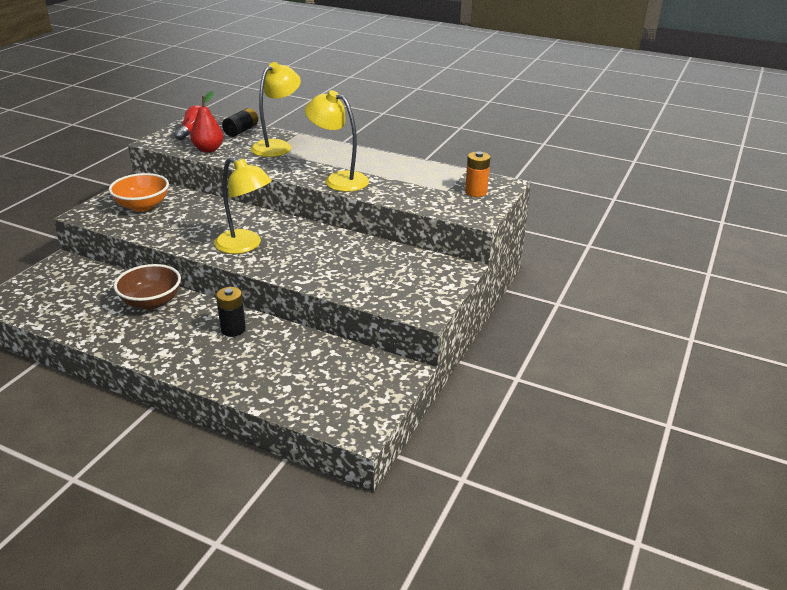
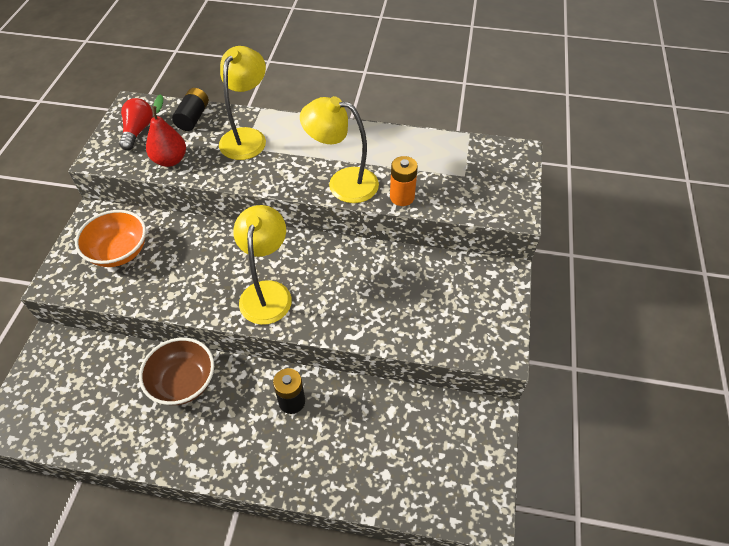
camera: 15 degrees left, 20 degrees up
yellow lamp [214,157,272,254] -> yellow lamp turned 105 degrees counterclockwise [233,205,292,325]
orange battery [465,151,490,197] -> orange battery moved to [390,156,418,206]

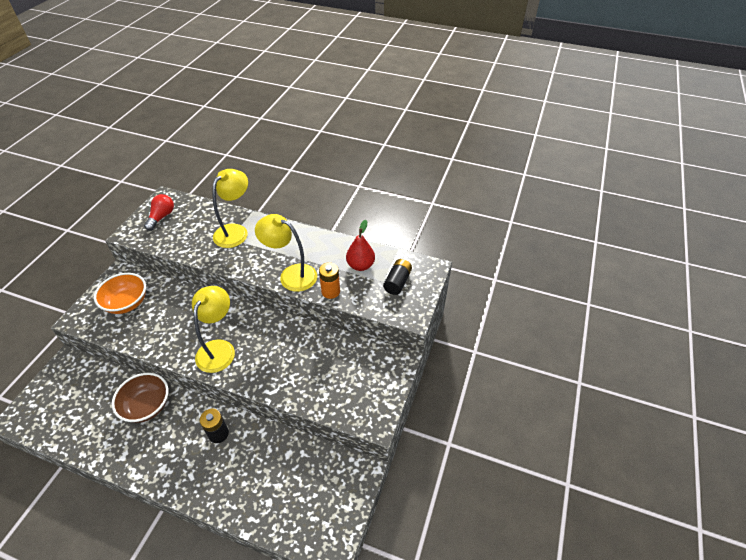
camera: 10 degrees right, 5 degrees down
red pear [146,94,186,167] -> red pear moved to [346,220,375,271]
black battery [172,88,209,131] -> black battery moved to [383,259,412,295]

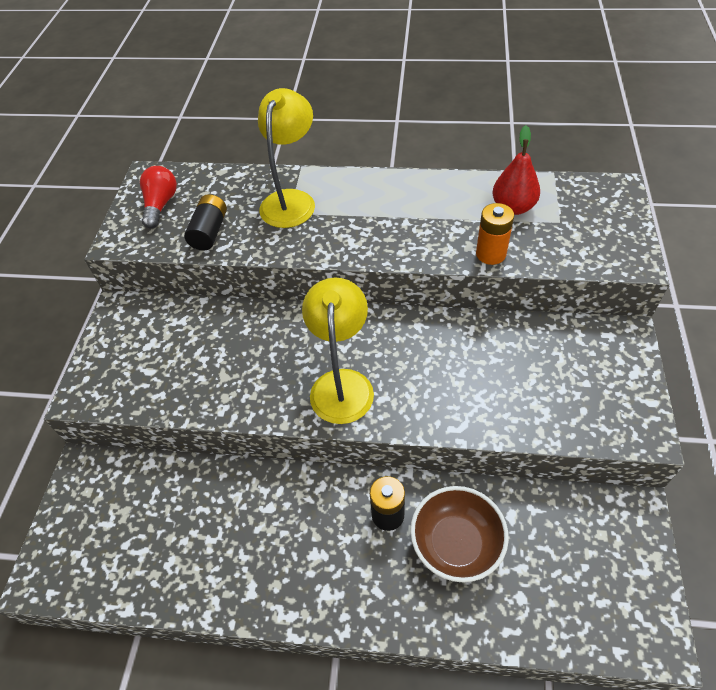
camera: 10 degrees left, 5 degrees up
orange bowl [94,273,146,314] -> none
brown bowl [112,373,169,423] -> brown bowl moved to [410,486,509,583]
yellow lamp [255,214,317,292] -> none
black battery [383,259,412,295] -> black battery moved to [184,194,227,250]

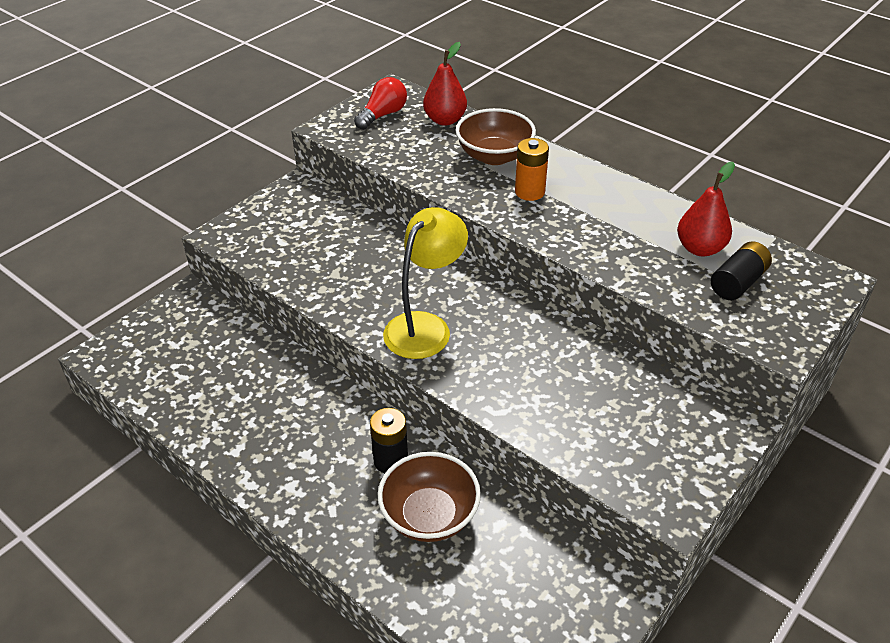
camera: 30 degrees right, 10 degrees down
black battery [184,194,227,250] -> black battery moved to [711,242,772,300]
yellow lamp [258,88,315,228] -> brown bowl [455,108,536,165]
orange battery [476,203,514,265] -> orange battery moved to [515,138,549,201]
none -> red pear [423,42,467,126]

